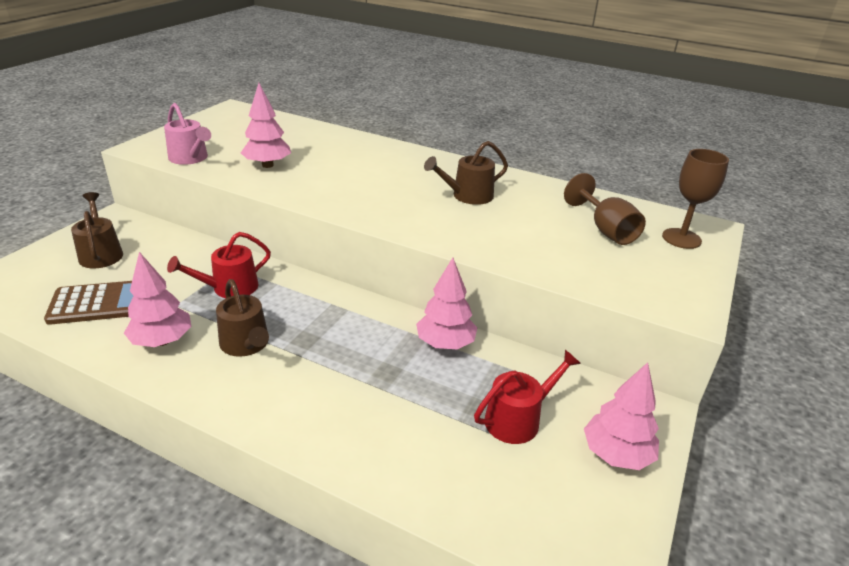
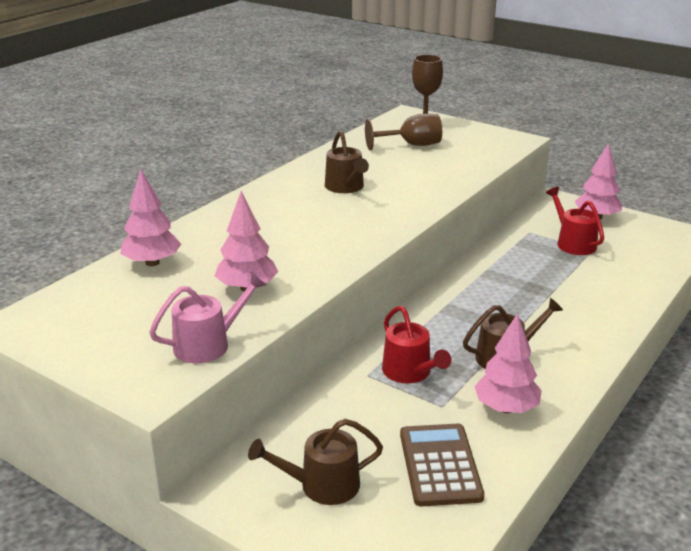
camera: 80 degrees left, 5 degrees down
pink tree [416,257,477,349] -> pink tree moved to [121,169,181,266]

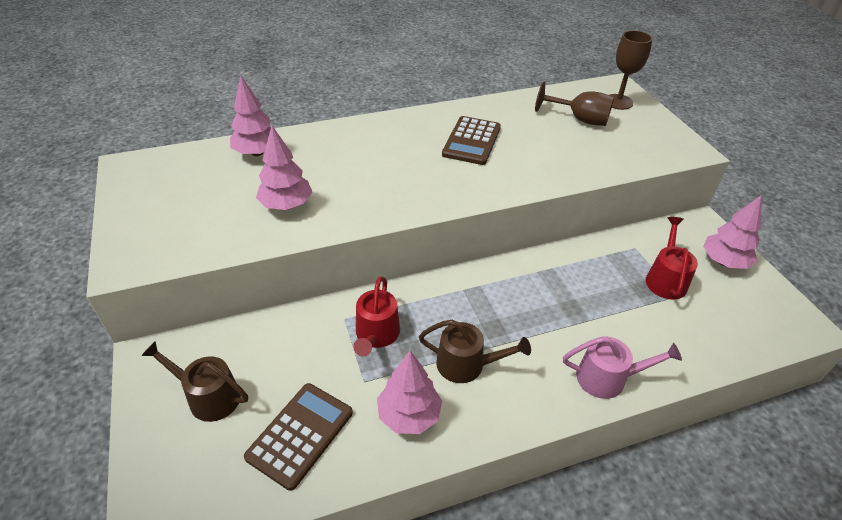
camera: 35 degrees right, 15 degrees up
pink watering can [149,272,266,363] -> pink watering can moved to [563,337,682,399]
brown watering can [325,130,369,193] -> brown calculator [442,116,501,165]

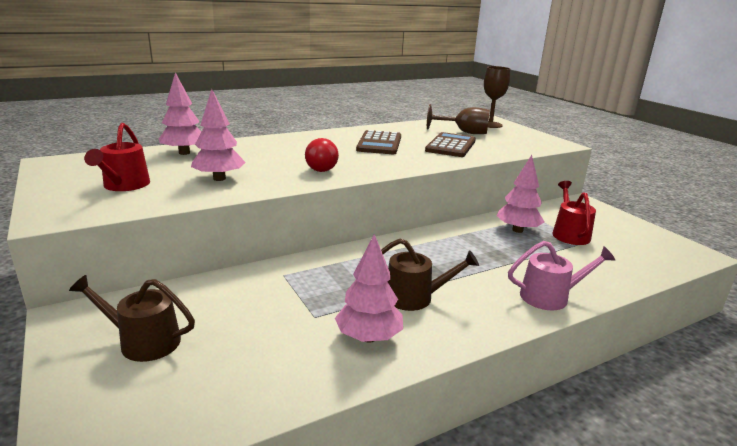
camera: 10 degrees left, 20 degrees down
brown calculator [244,383,353,491] -> brown calculator moved to [425,132,476,157]
red watering can [353,276,400,357] -> red watering can moved to [84,123,150,191]
pink tree [703,196,761,269] -> pink tree moved to [496,155,544,233]
none -> red light bulb [305,138,339,172]

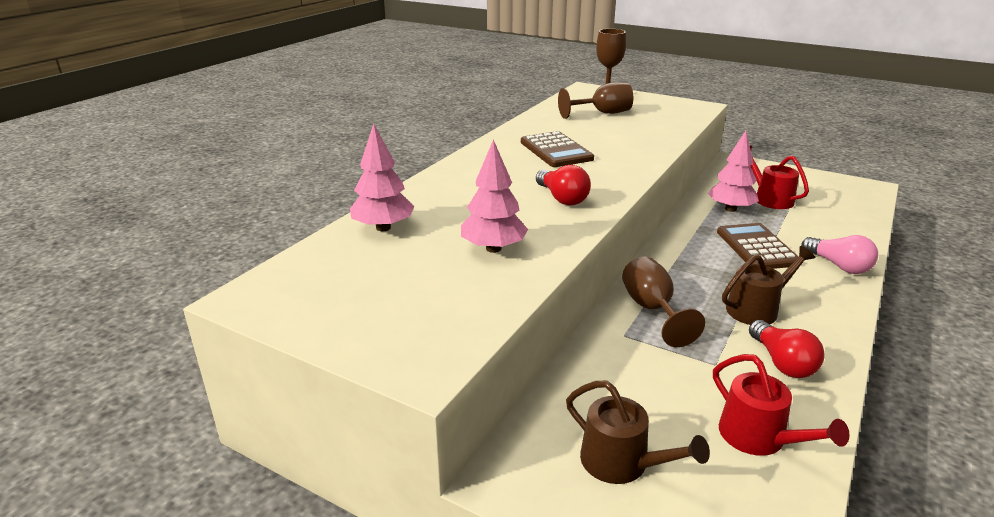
camera: 30 degrees left, 5 degrees up
brown watering can [69,275,195,362] -> brown watering can turned 120 degrees counterclockwise [566,381,710,484]
red watering can [84,123,150,191] -> red watering can moved to [713,354,850,456]
pink tree [335,234,403,343] -> red light bulb [749,320,825,378]
brown calculator [425,132,476,157] -> brown calculator moved to [717,223,799,269]
pink watering can [508,241,615,310] -> pink light bulb [801,235,878,274]
none -> brown goblet [622,256,705,347]

